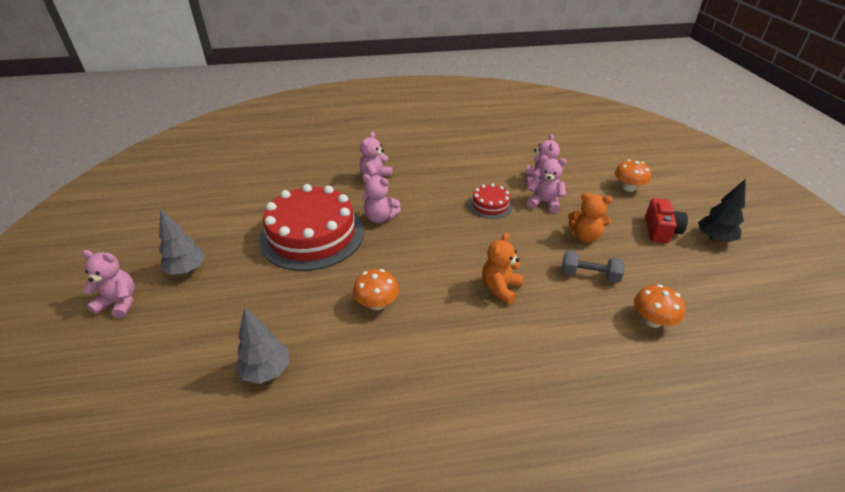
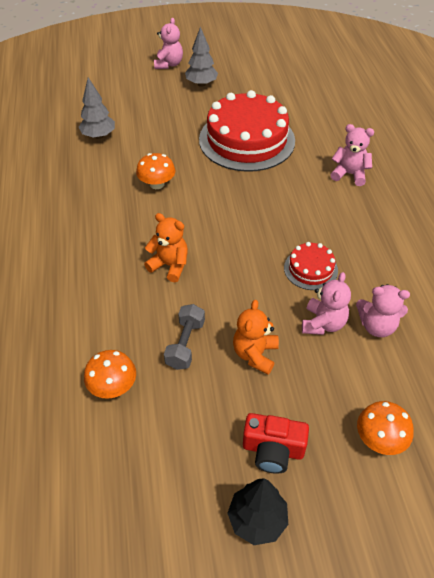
camera: 90 degrees right, 10 degrees up
pink teddy bear [362,174,401,223] -> none

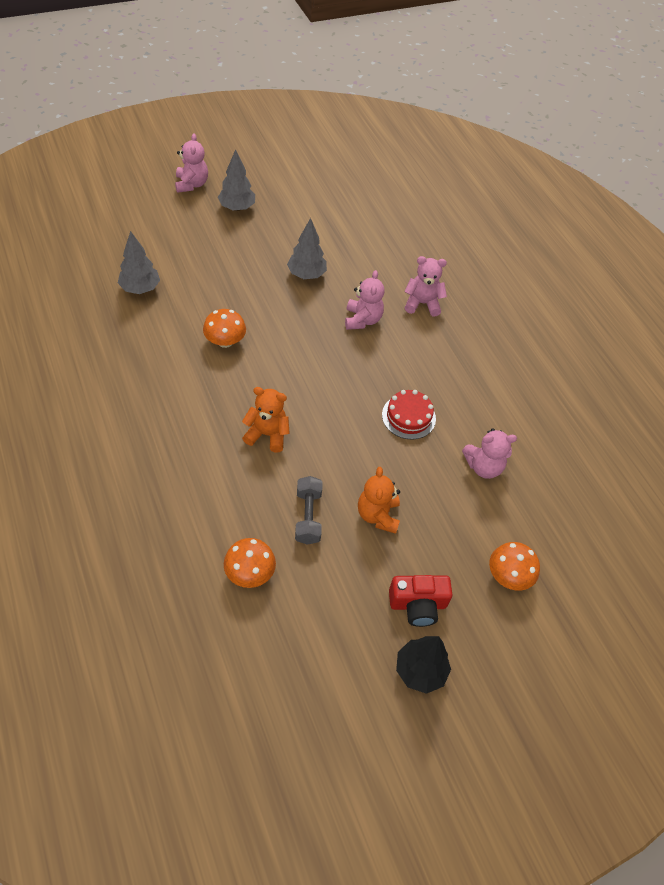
camera: 20 degrees left, 5 degrees up
red cake [199,90,295,172] -> grey tree [287,218,327,279]
pink teddy bear [302,272,351,335] -> pink teddy bear moved to [345,270,385,330]

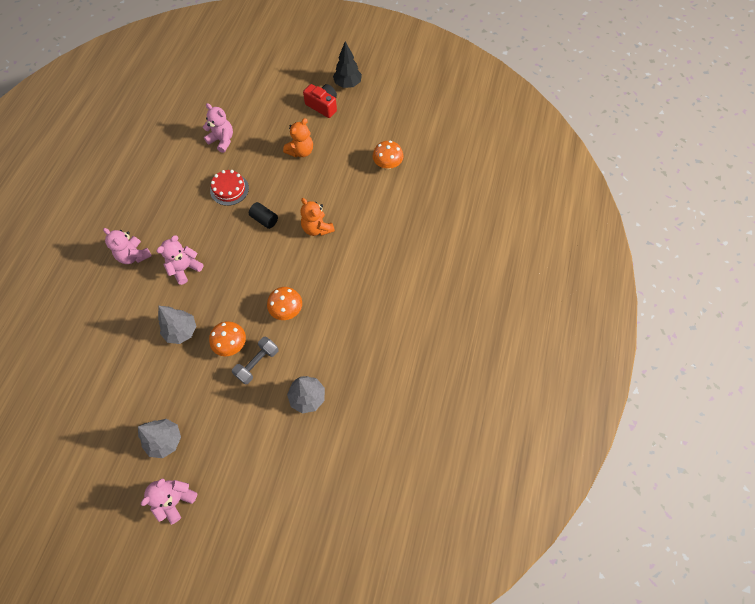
camera: 135 degrees left, 10 degrees up
grey dumbbell [295,476,323,545] -> grey dumbbell moved to [232,337,279,385]
orange mushroom [489,542,540,591] -> orange mushroom moved to [209,321,246,356]
none -> black cylinder [249,202,278,229]

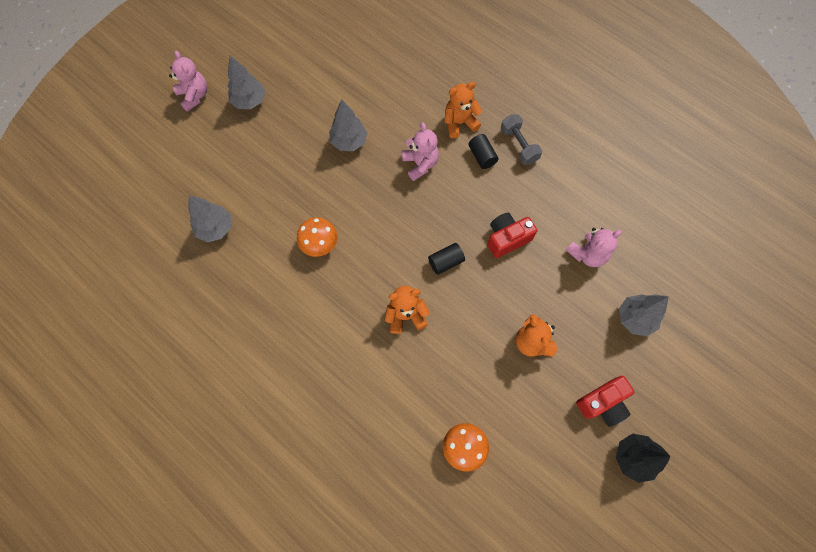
camera: 115 degrees right, 5 degrees up
pink teddy bear [103,228,152,264] -> orange teddy bear [445,82,482,138]
orange mushroom [209,321,246,356] -> none
red cake [210,170,249,206] -> red camera [487,213,537,258]
grey dumbbell [232,337,279,385] -> grey dumbbell moved to [501,114,542,165]
none -> black cylinder [468,134,498,169]
none -> grey tree [619,294,669,336]

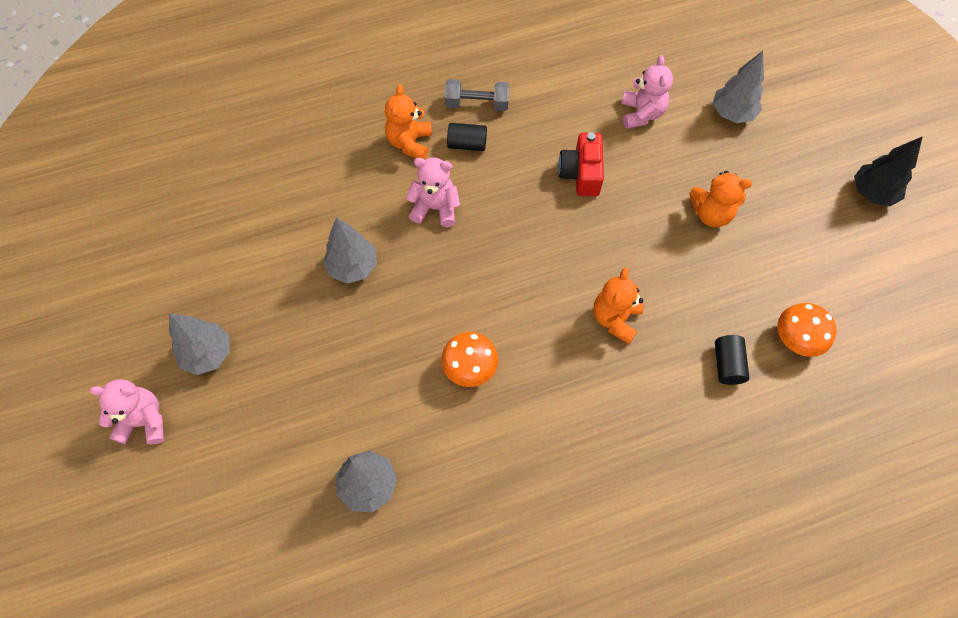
camera: 60 degrees left, 5 degrees down
black cylinder [428,243,465,275] -> black cylinder moved to [715,335,749,385]
red camera [576,376,634,427] -> none

